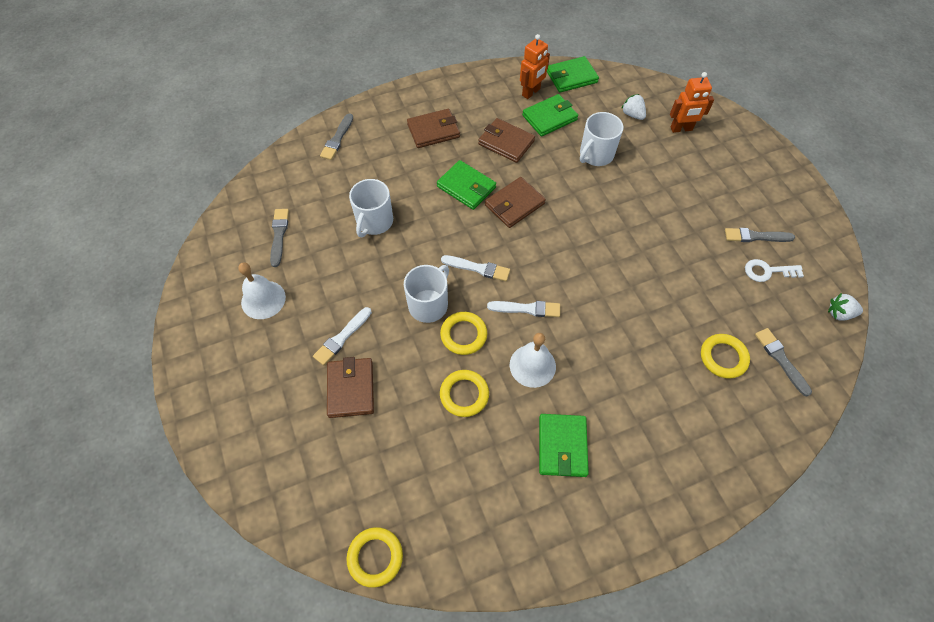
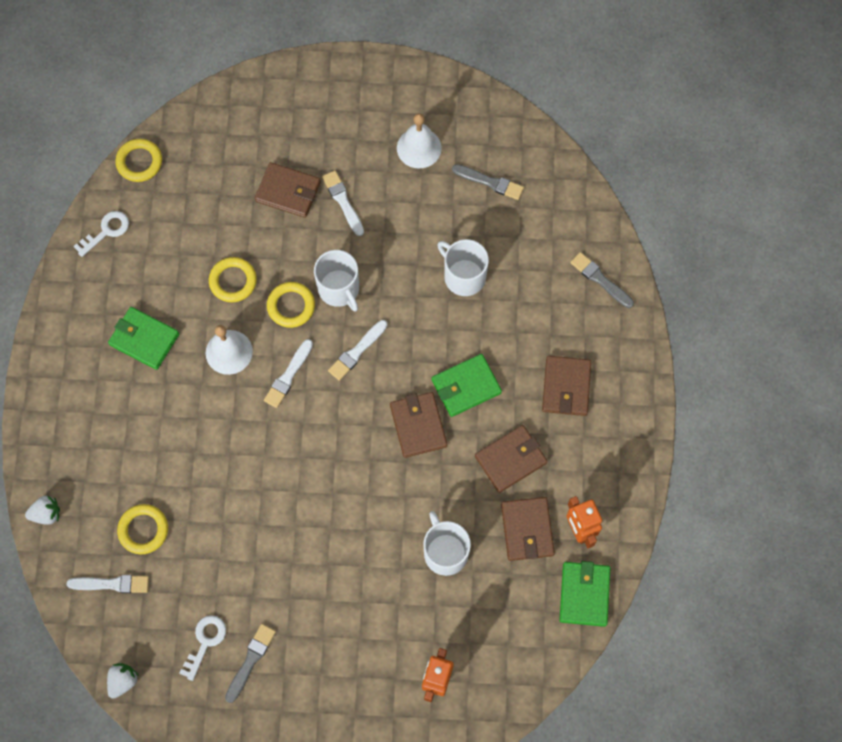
camera: 115 degrees right, 10 degrees up
green wallet [522,94,578,137] -> brown wallet [501,497,555,561]
white strawberry [621,94,646,120] -> white strawberry moved to [25,495,60,525]
grey brush [755,328,812,396] -> white brush [67,575,149,593]
none -> white key [73,211,129,257]

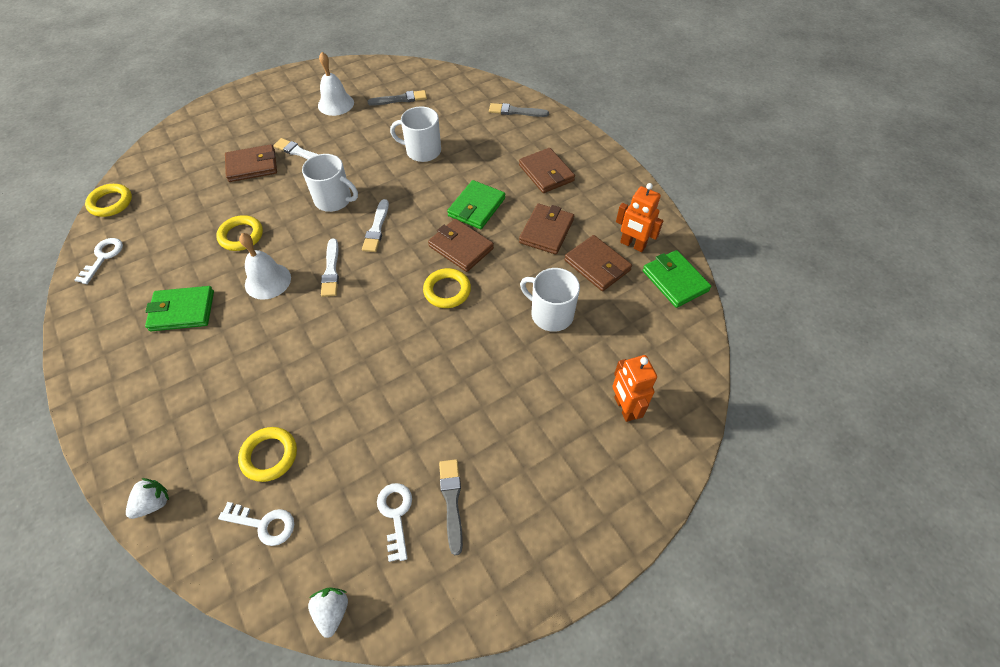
camera: 35 degrees left, 15 degrees down
white brush [67,575,149,593] -> white key [218,502,295,546]
yellow ring [267,282,315,328] -> yellow ring moved to [423,268,471,308]

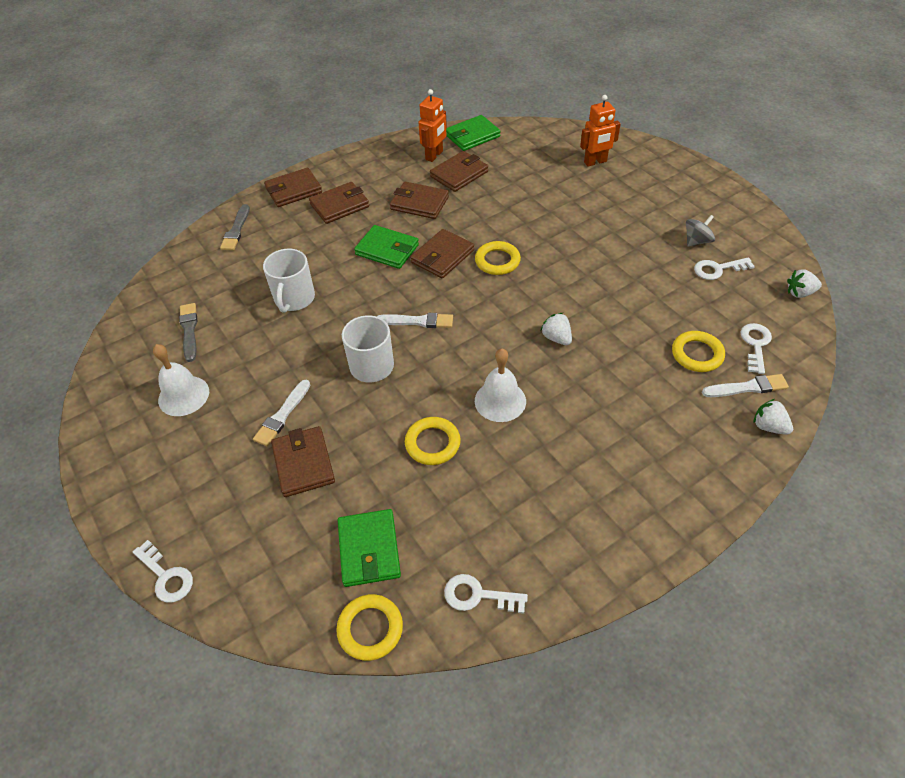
camera: 90 degrees left, 5 degrees down
green wallet [145,286,214,331] -> green wallet moved to [338,509,401,587]
white brush [321,238,339,297] -> white brush moved to [702,374,789,397]
grey brush [439,459,463,555] -> grey spinning top [686,215,715,247]
white mug [520,268,580,332] -> none
none -> white key [133,540,193,603]
none -> brown wallet [264,167,322,207]
none -> white strawberry [541,313,572,345]

